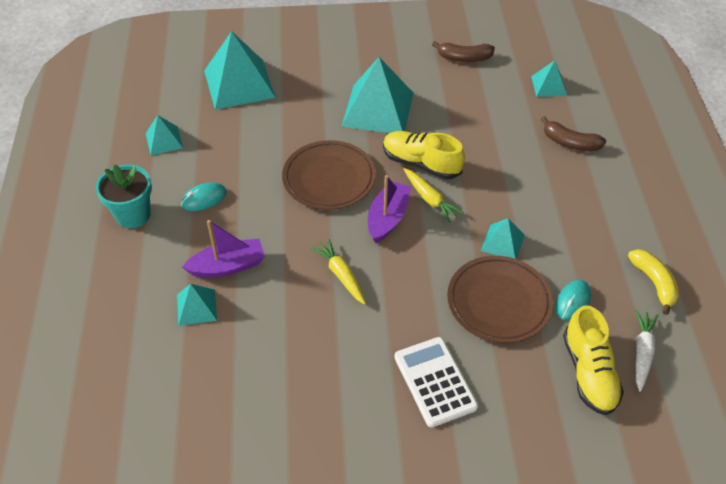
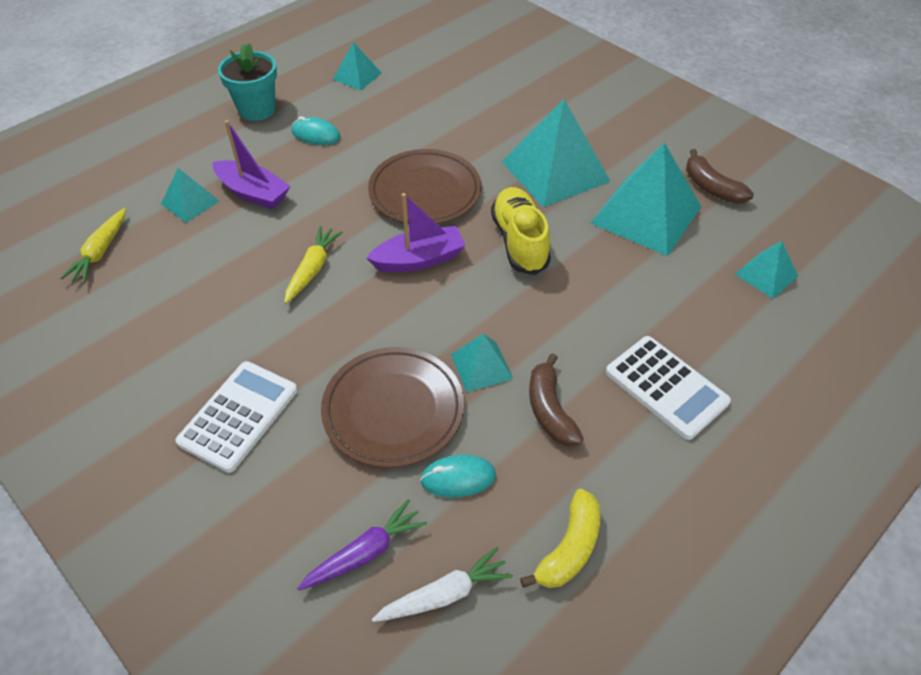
camera: 50 degrees right, 0 degrees up
turquoise pyramid [204,31,276,110] -> turquoise pyramid moved to [591,142,701,256]
yellow carrot [404,168,464,223] -> yellow carrot moved to [61,208,126,283]
brown banana [541,116,606,151] -> brown banana moved to [529,353,584,447]
yellow shoe [563,305,624,415] -> purple carrot [297,499,427,590]
none -> white calculator [606,336,731,440]

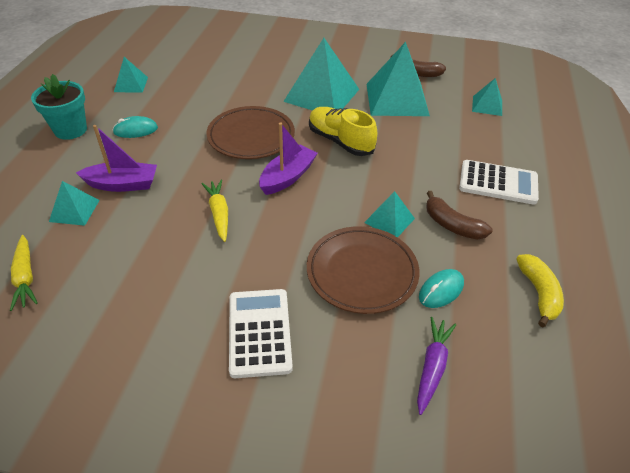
camera: 35 degrees left, 5 degrees down
white carrot [372,547,513,622] -> none

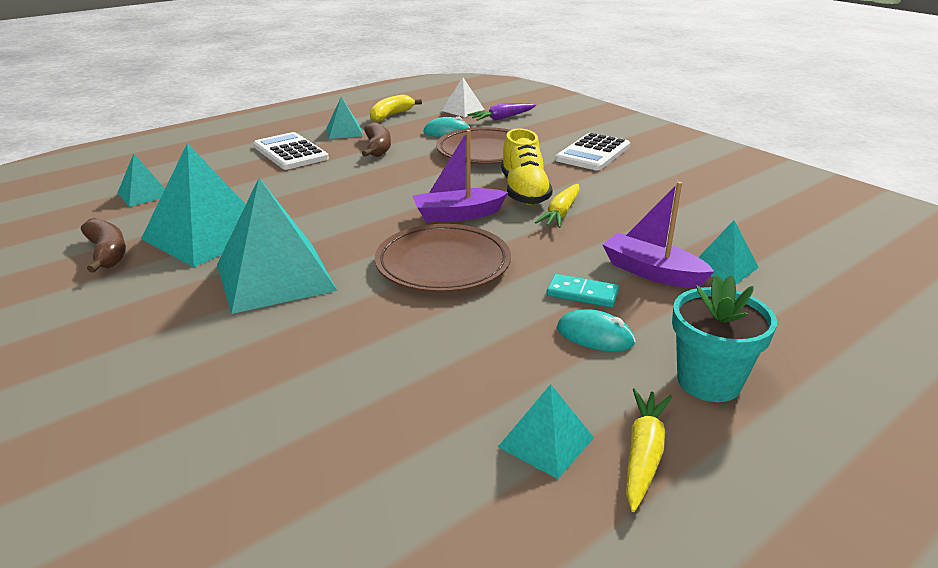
camera: 140 degrees left, 15 degrees down
yellow carrot [10,235,38,311] -> yellow carrot moved to [626,388,672,512]
yellow shoe [309,107,377,156] -> yellow shoe moved to [501,128,553,205]
turquoise pyramid [364,191,415,238] -> turquoise pyramid moved to [327,97,363,139]
none -> white pyramid [441,78,485,117]
none -> turquoise domino [547,274,619,308]

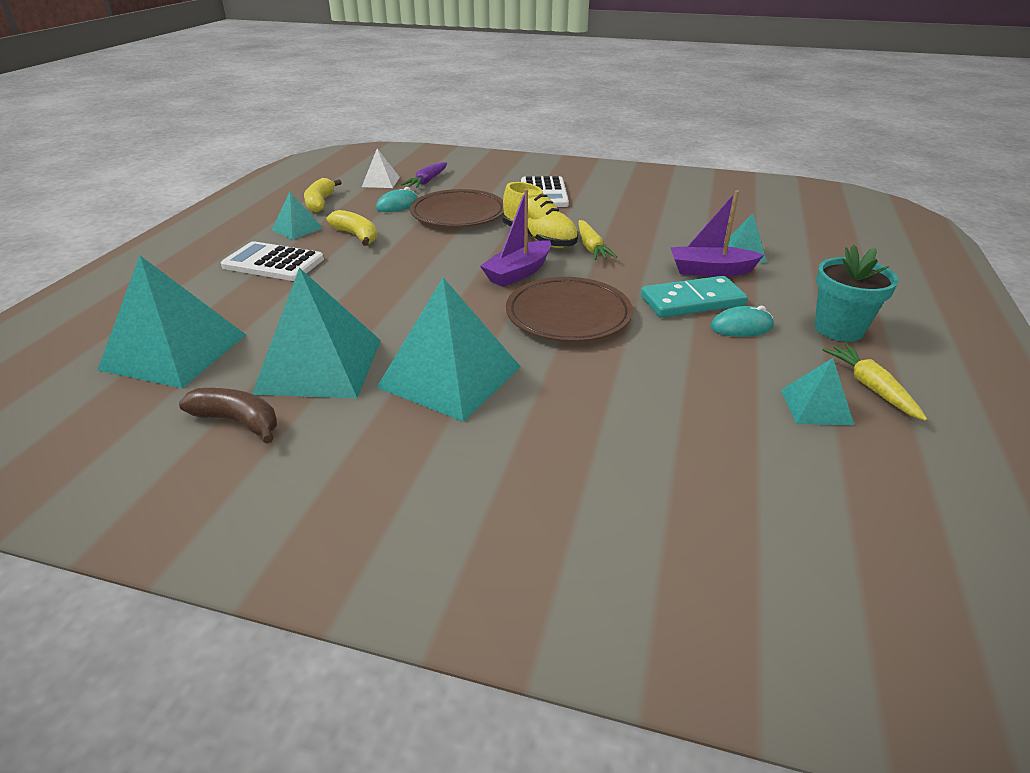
camera: 35 degrees left, 5 degrees up
turquoise pyramid [118,153,165,207] -> turquoise pyramid [98,256,246,388], size x1.98
brown banana [362,122,391,157] -> yellow banana [326,210,377,246]
turquoise domino [547,274,619,308] -> turquoise domino [641,276,748,318], size x1.68

